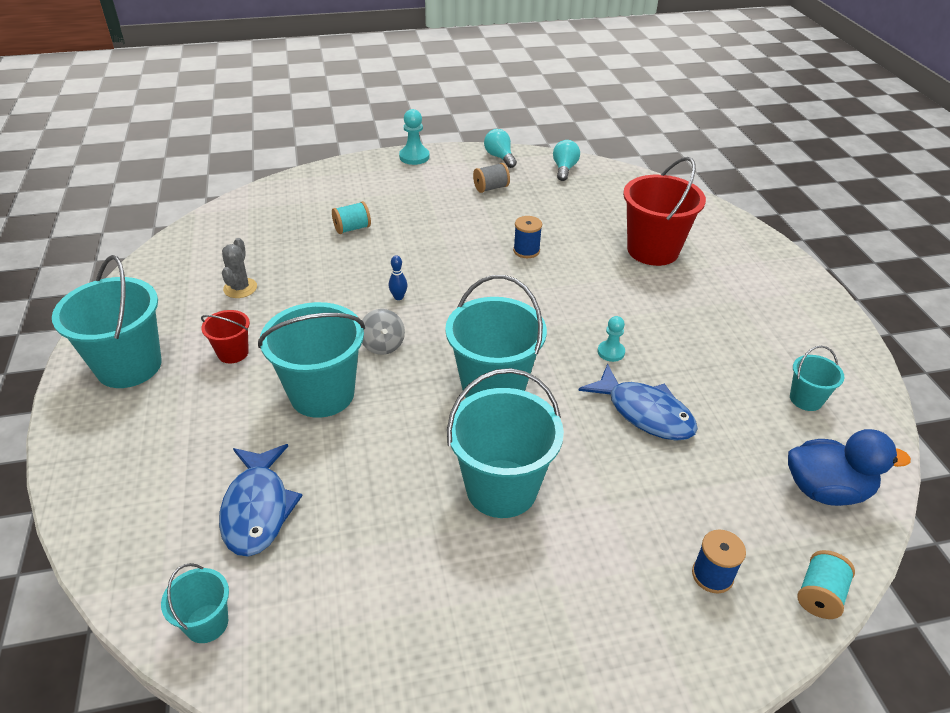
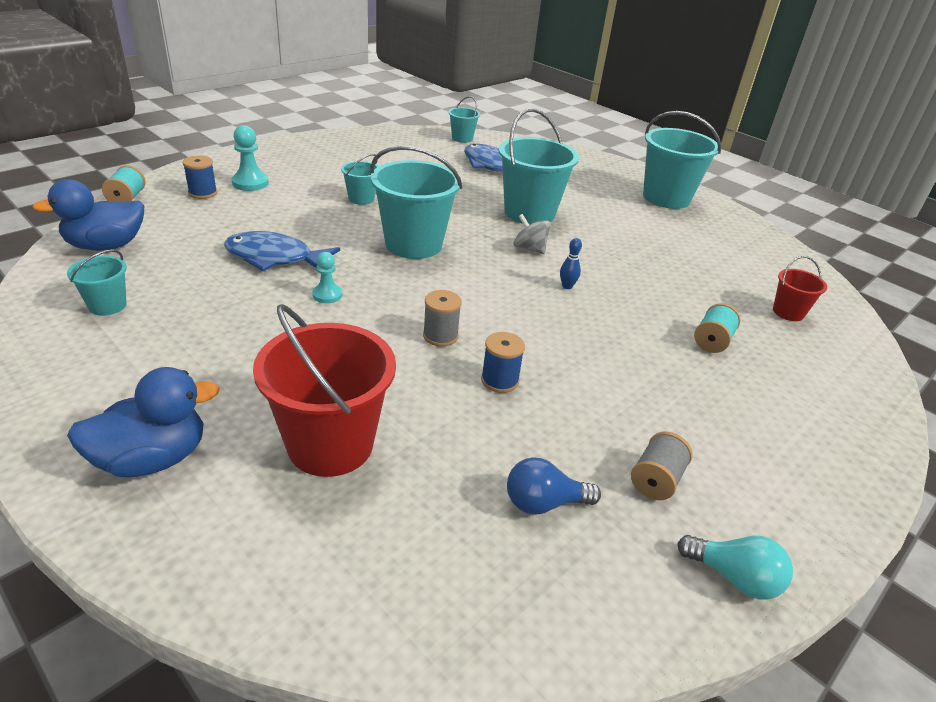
camera: 145 degrees right, 5 degrees down
red bucket [201,310,250,363] -> red bucket moved to [773,256,827,321]
grey cactus [222,238,257,298] -> none
turquoise pawn [399,109,430,165] -> turquoise pawn moved to [232,125,269,191]
turquoise bucket [447,368,564,518] -> turquoise bucket [341,154,379,205], size x0.50
turquoise light bulb [553,140,580,181] -> none
none -> blue duck [67,367,220,477]
none -> grey spool [423,290,462,347]
none -> blue light bulb [507,457,601,515]

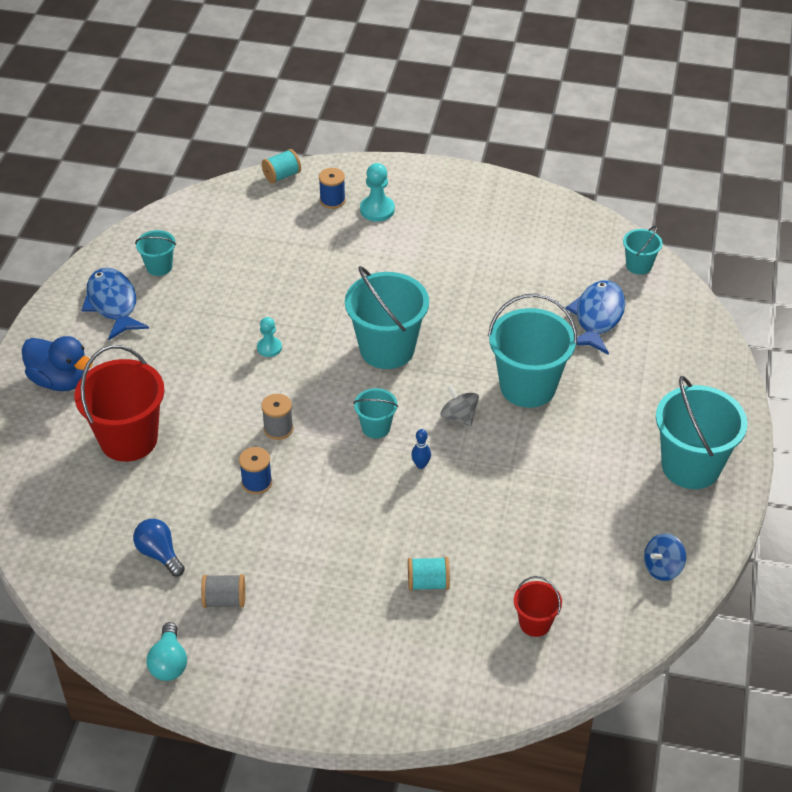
camera: 60 degrees right, 10 degrees up
blue duck [32,179,145,251] -> none
blue fish [224,231,340,271] -> blue fish moved to [82,268,149,340]
turquoise bucket [341,154,379,205] -> turquoise bucket moved to [353,388,398,439]
grey spinning top [514,214,551,254] -> grey spinning top turned 45 degrees counterclockwise [440,385,479,426]
none -> blue spinning top [644,533,686,581]

